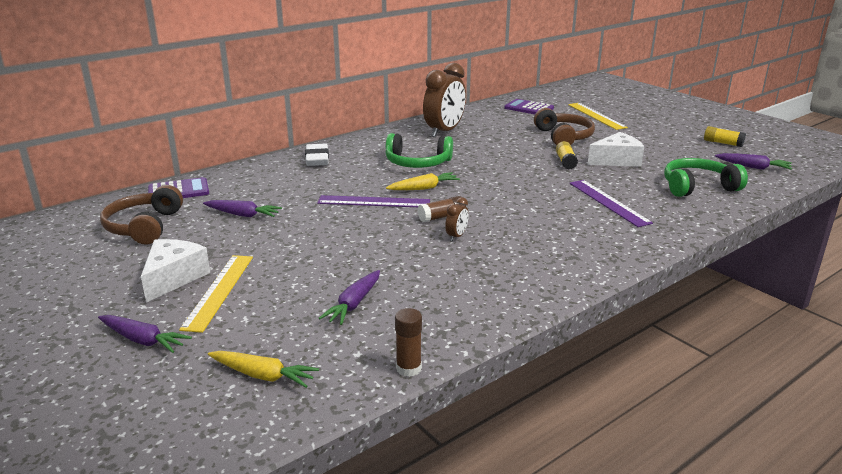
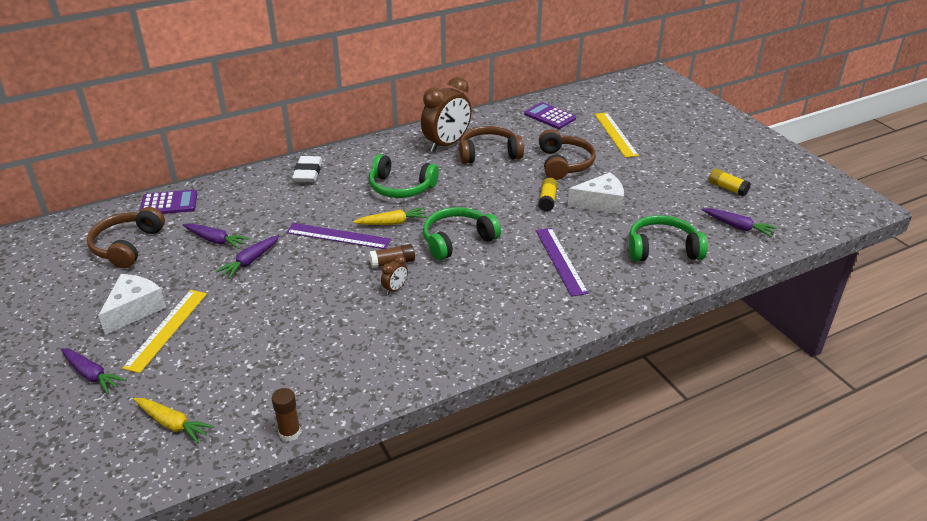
camera: 10 degrees right, 10 degrees up
purple carrot [319,270,380,325] -> purple carrot moved to [216,235,279,279]
none -> green headphones [423,207,501,260]
none -> brown headphones [459,126,524,164]

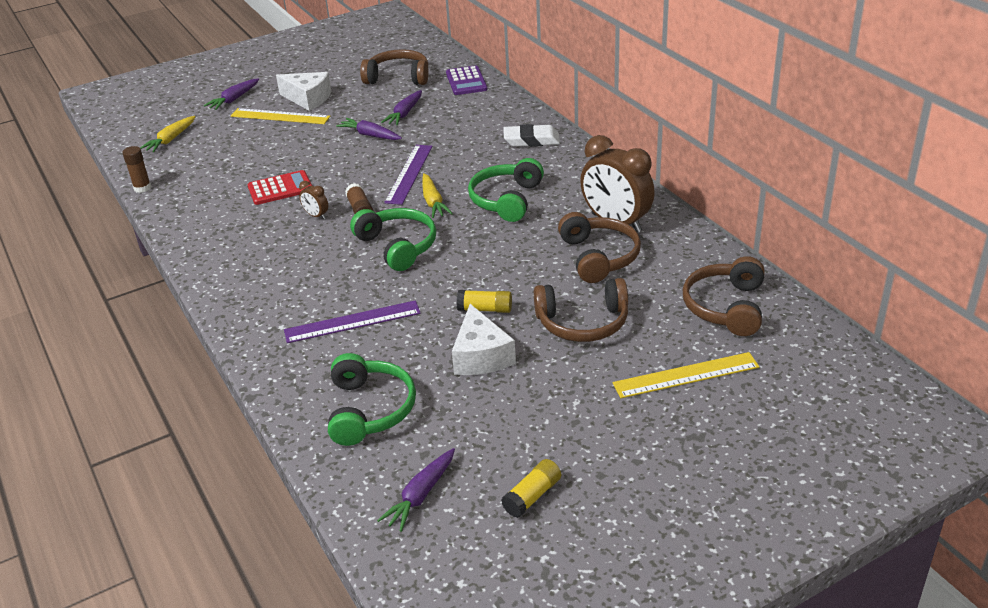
camera: 90 degrees right, 0 degrees up
purple calculator [524,102,576,129] -> brown headphones [683,256,765,336]
none -> red calculator [247,170,312,205]

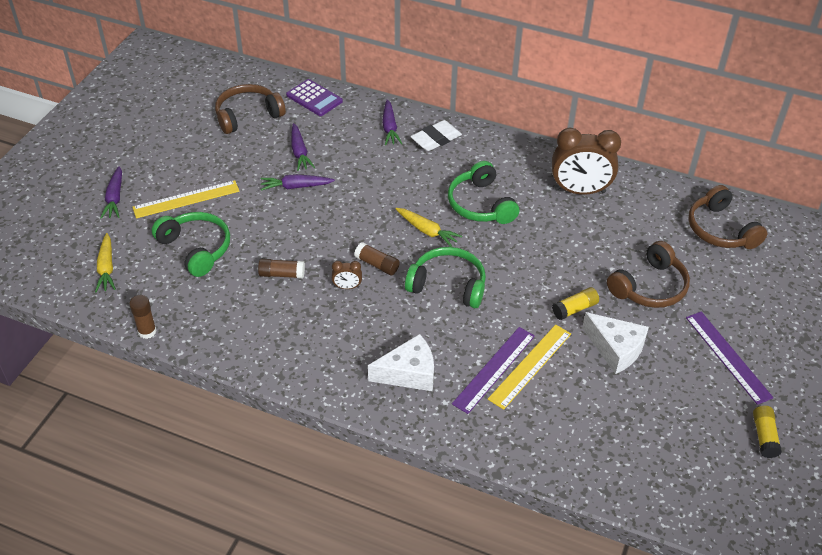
camera: 40 degrees left, 10 degrees up
red calculator [247,170,312,205] -> brown glue stick [258,259,305,279]
white cheese [276,72,331,111] -> white cheese moved to [368,334,434,391]
green headphones [328,353,416,446] -> green headphones moved to [152,212,230,277]
purple carrot [377,448,455,532] -> purple carrot moved to [382,99,402,145]
purple ruler [384,145,433,205] -> purple ruler moved to [686,312,774,405]
brown headphones [558,212,641,283] -> none
yellow ruler [613,352,759,398] -> yellow ruler moved to [488,324,571,410]

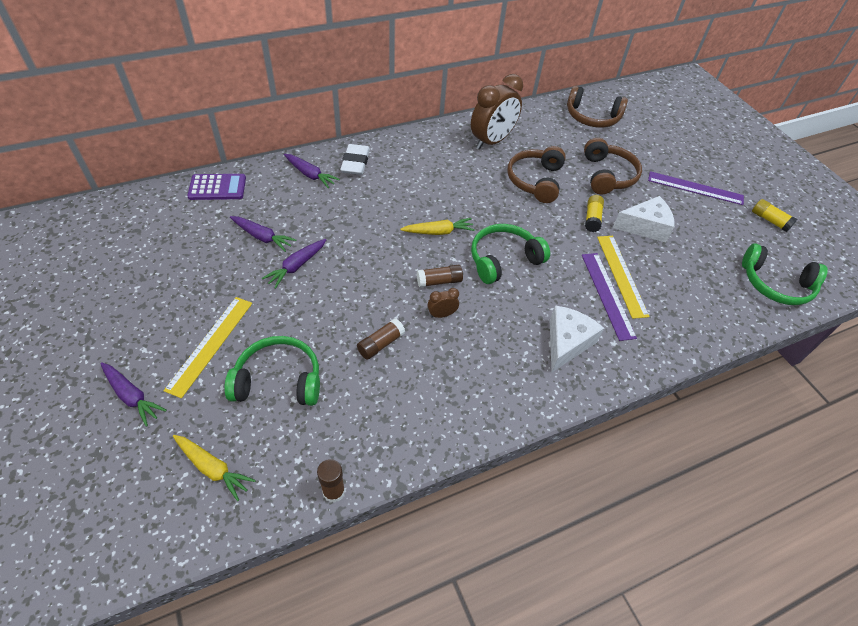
camera: 50 degrees left, 5 degrees up
brown headphones [215,84,286,134] -> brown headphones moved to [507,146,566,203]
brown clock [332,261,362,289] -> brown clock turned 150 degrees counterclockwise [428,288,459,318]
green headphones [448,161,519,224] -> green headphones moved to [742,243,828,305]

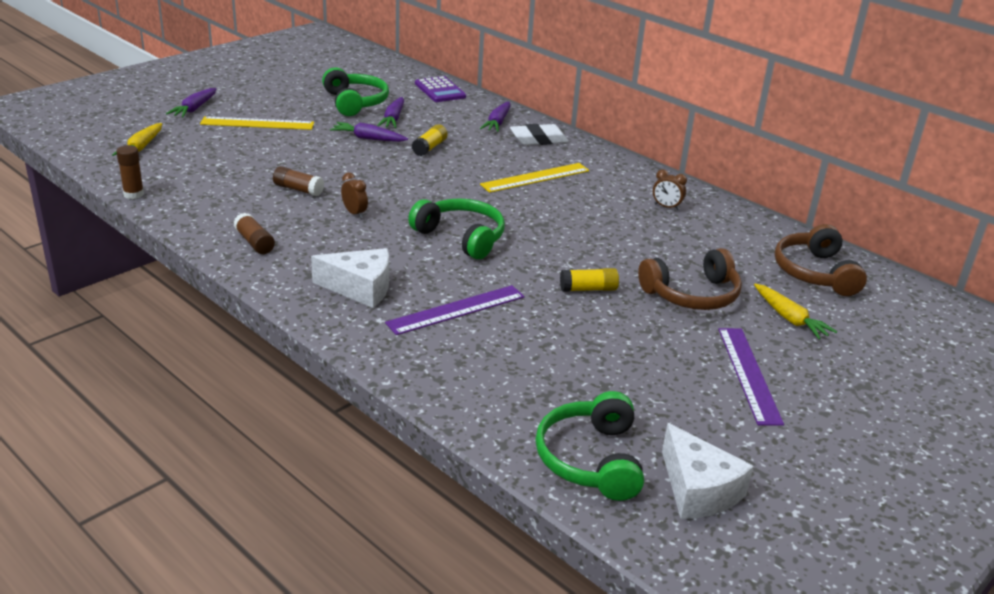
camera: 70 degrees right, 20 degrees down
green headphones [224,336,320,406] -> green headphones moved to [322,67,389,116]
yellow carrot [400,218,475,235] -> yellow carrot moved to [754,284,837,339]
brown glue stick [417,265,463,287] -> brown glue stick moved to [234,213,275,254]
brown clock [471,74,523,150] -> brown clock [653,169,687,210], size x0.43
brown headphones [507,146,566,203] -> none
yellow ruler [597,236,650,319] -> yellow ruler moved to [480,163,589,193]
white cheese [613,196,675,242] -> white cheese moved to [662,423,754,519]
yellow glue stick [752,199,797,232] -> yellow glue stick moved to [412,124,448,156]

